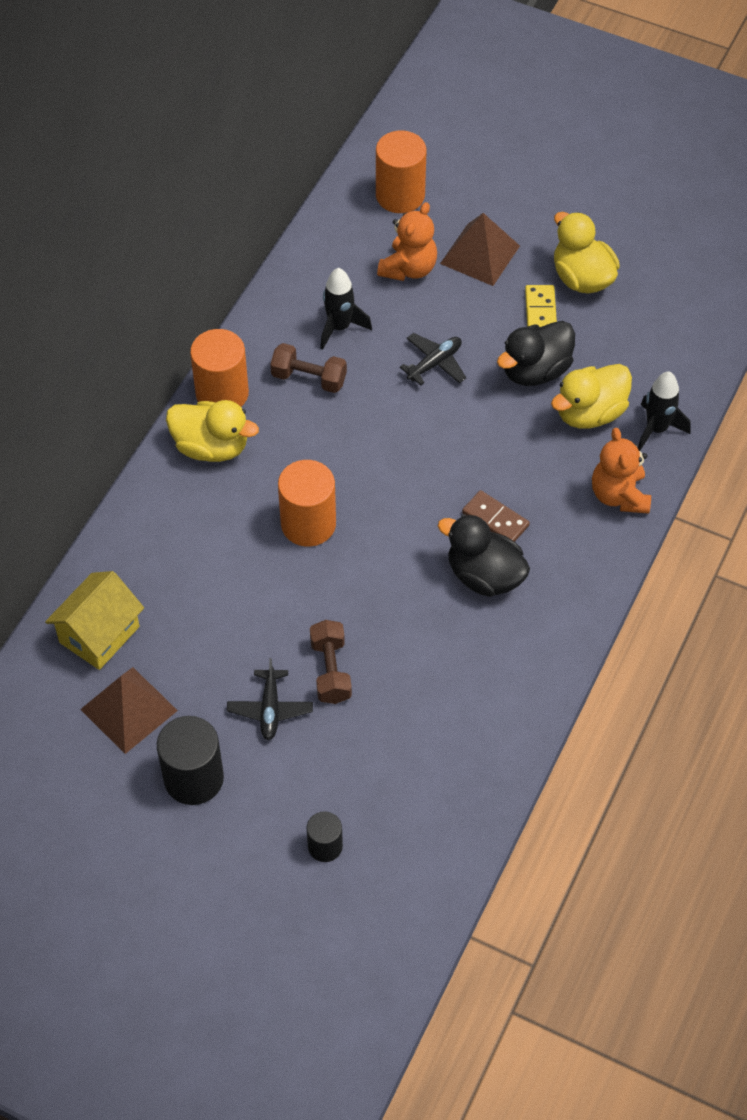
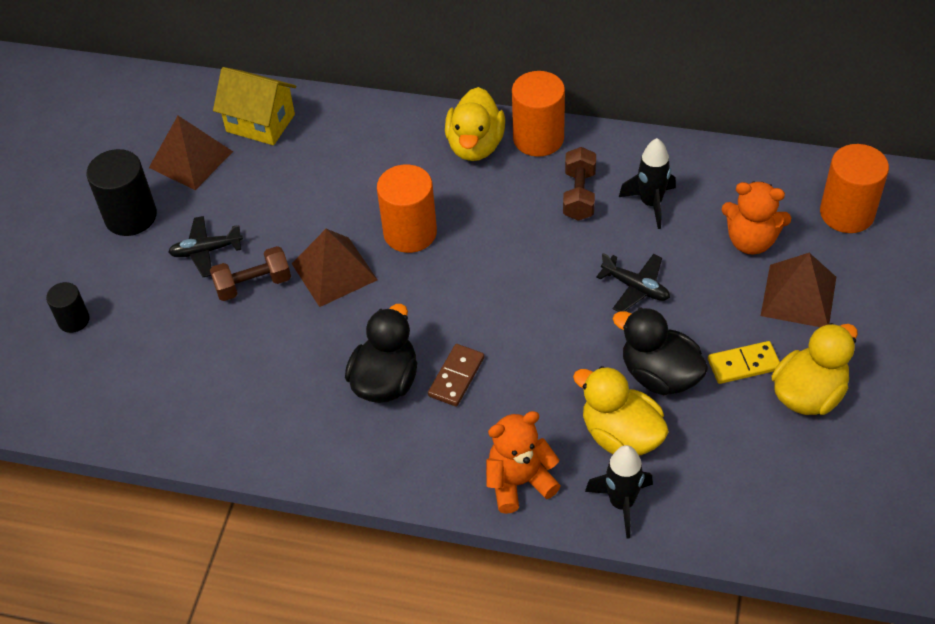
camera: 80 degrees right, 5 degrees down
none -> brown pyramid [292,229,377,307]

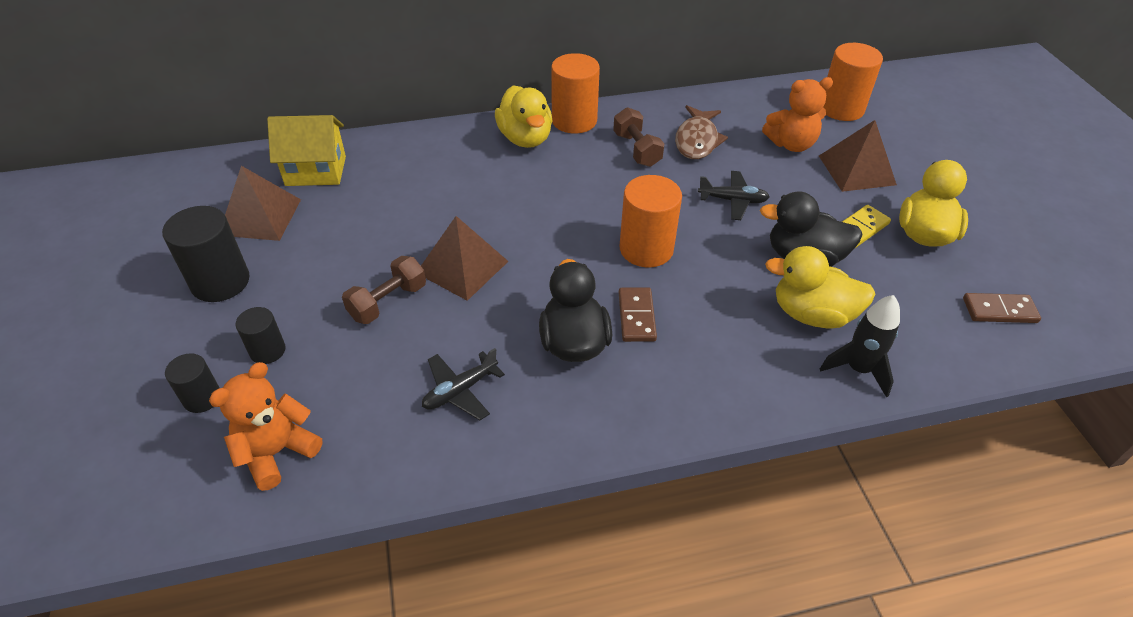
camera: 30 degrees left, 5 degrees down
black plane [168,216,243,277] -> black plane moved to [422,348,505,420]
orange cylinder [377,164,437,253] -> orange cylinder moved to [620,175,682,267]
orange teddy bear [486,411,561,514] -> orange teddy bear moved to [209,362,322,491]
black rocket [619,138,676,229] -> brown fish [675,105,728,159]
none -> black cylinder [236,307,285,364]
none -> brown domino [963,293,1041,323]

